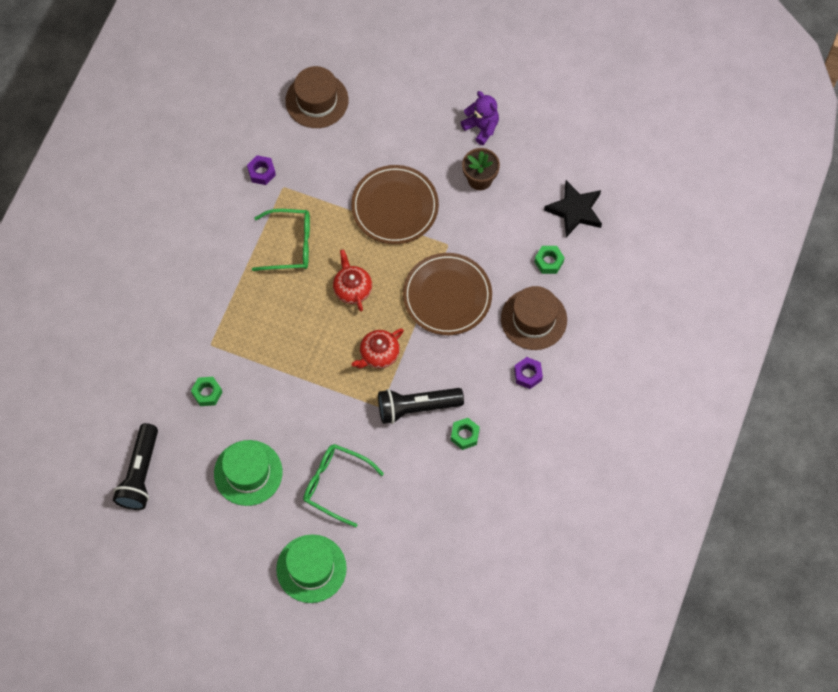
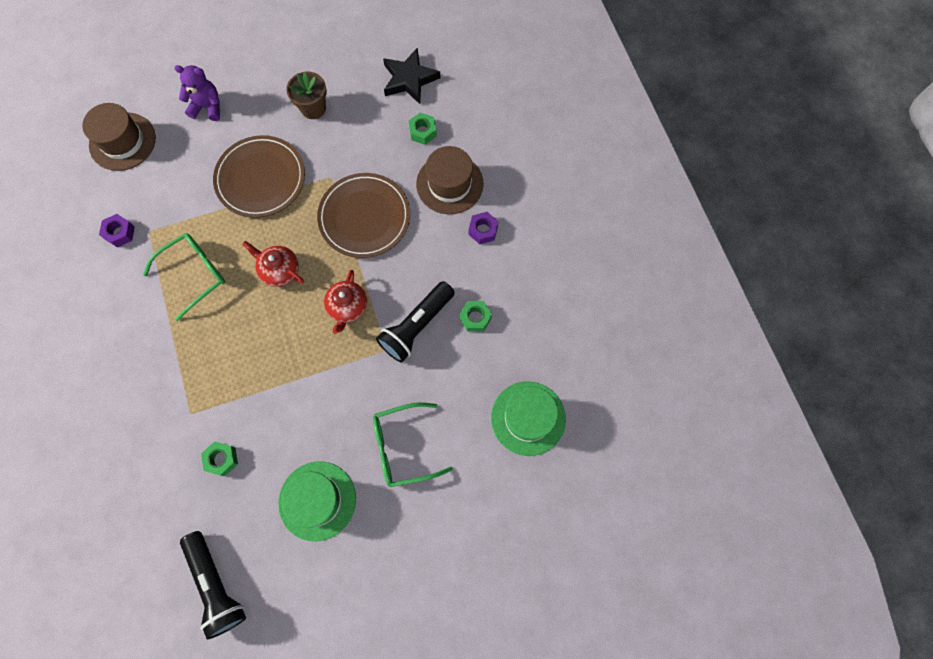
camera: 40 degrees left, 5 degrees up
green hat [276,534,347,603] -> green hat moved to [491,381,566,456]
purple teddy bear [461,91,499,145] -> purple teddy bear moved to [174,65,220,121]

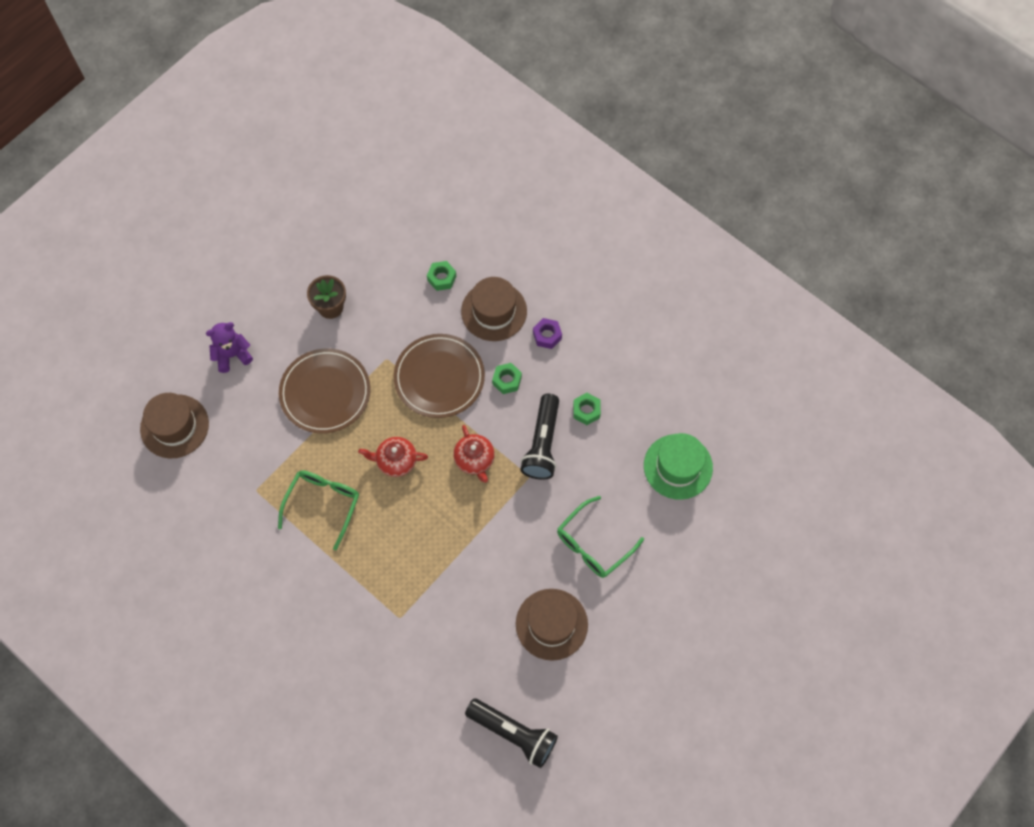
camera: 30 degrees left, 5 degrees down
purple nut [99,214,135,247] -> none
green nut [201,441,238,476] -> green nut moved to [492,363,522,394]
green hat [278,461,356,541] -> brown hat [516,589,588,661]
black star [383,48,440,104] -> none

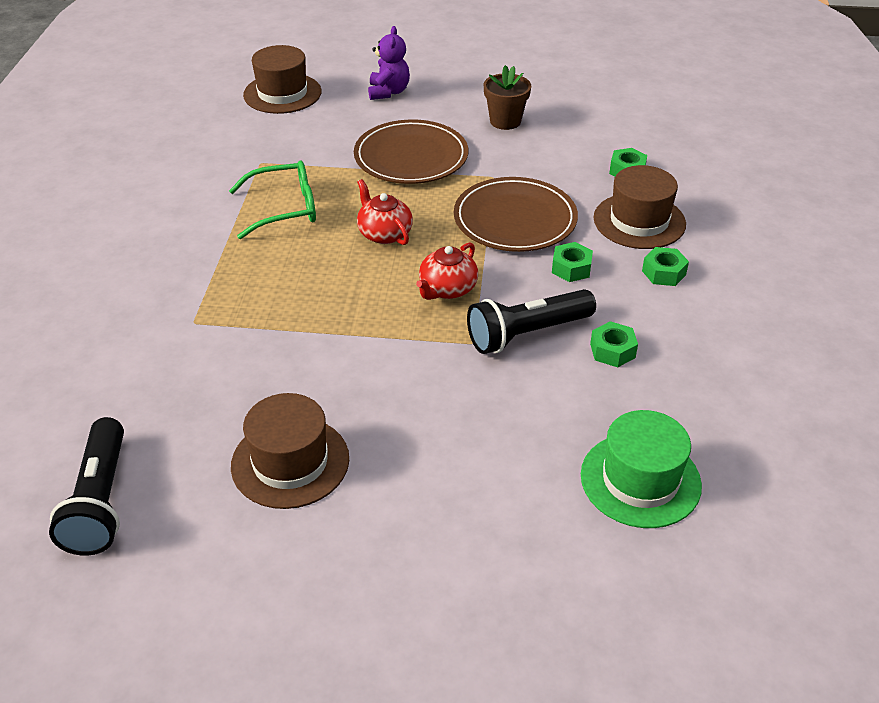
camera: 55 degrees right, 25 degrees down
purple teddy bear [206,322,253,373] -> purple teddy bear turned 60 degrees clockwise [368,26,410,100]
purple nut [533,318,562,349] -> green nut [642,247,689,286]
green glasses [557,496,644,578] -> none

